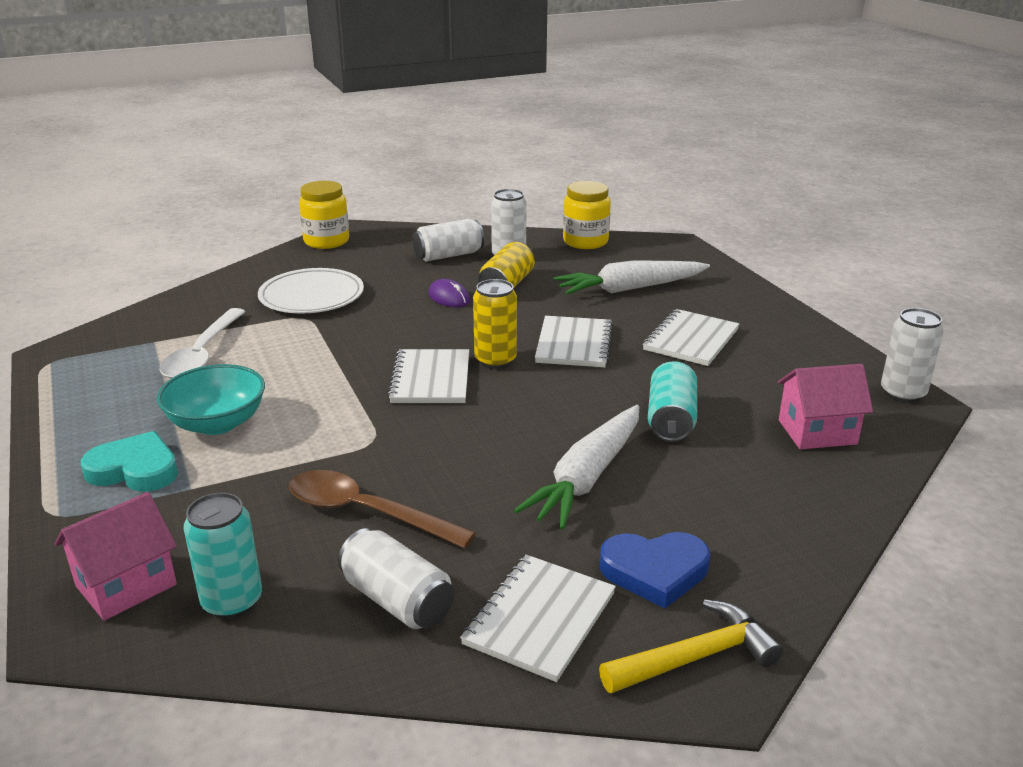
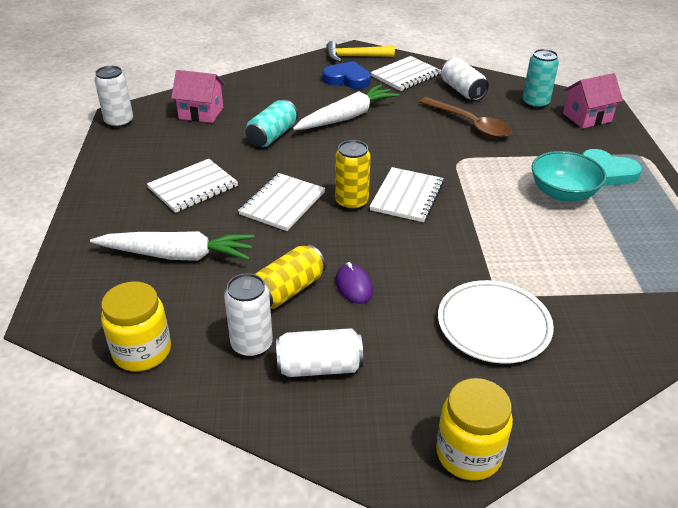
camera: 160 degrees left, 10 degrees up
white spoon [159,308,246,378] -> none

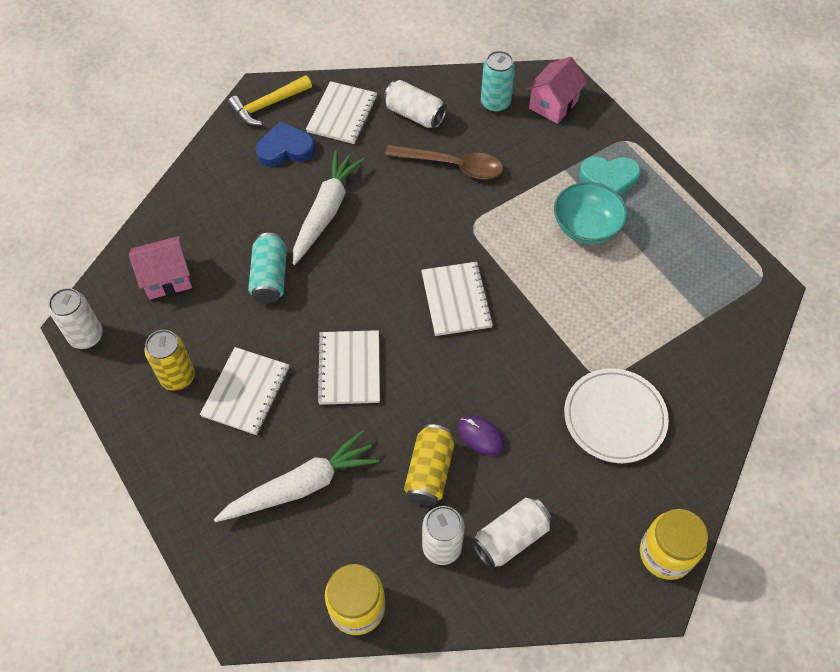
camera: 30 degrees left, 20 degrees up
yellow can [335,140,371,210] -> yellow can moved to [145,330,195,391]

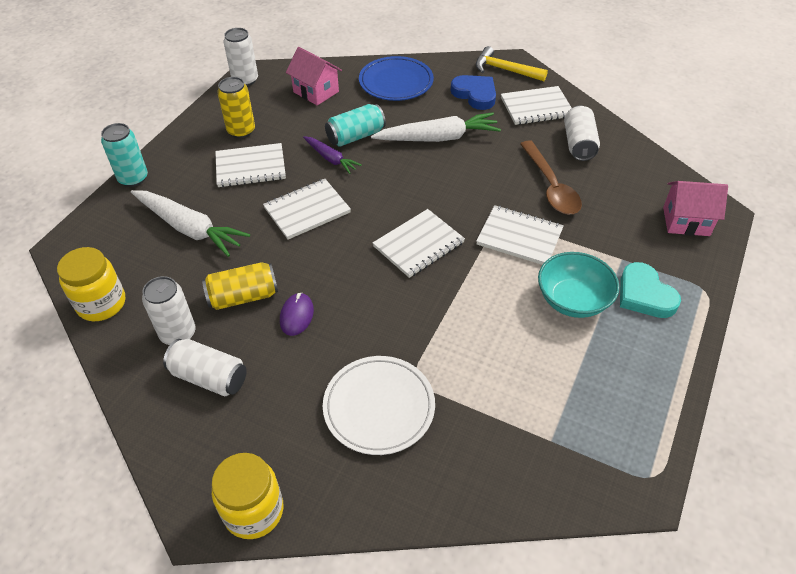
camera: 60 degrees right, 10 degrees down
turquoise can [481,51,515,113] -> turquoise can moved to [101,123,148,187]
none -> purple carrot [303,136,362,174]
none -> blue plate [359,56,434,101]
none -> white notebook [476,205,564,265]

